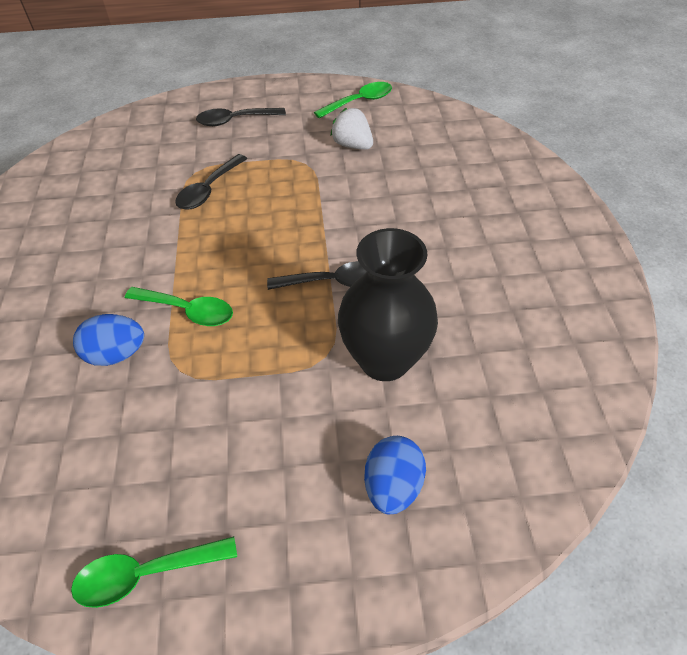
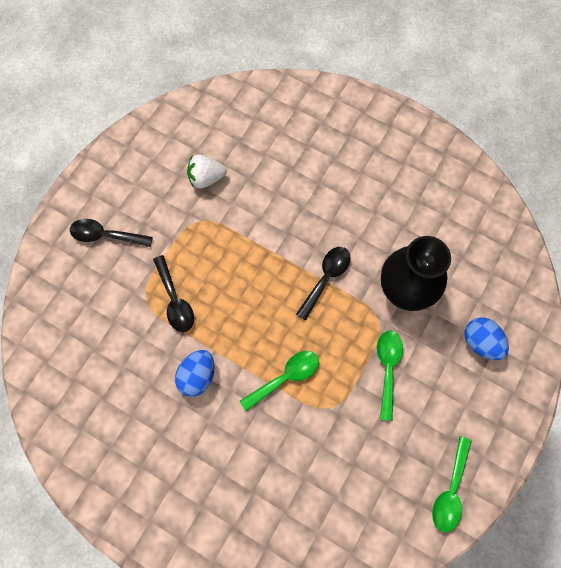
camera: 55 degrees left, 20 degrees up
blue egg [73,314,144,366] -> blue egg moved to [175,350,215,397]
black spoon [196,108,286,126] -> black spoon turned 75 degrees clockwise [70,219,153,247]
green spoon [314,82,392,119] -> green spoon moved to [377,330,403,421]

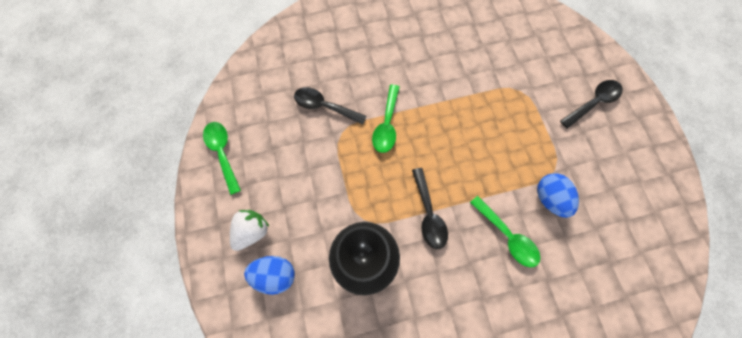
camera: 135 degrees right, 0 degrees up
black spoon [153,255,194,332] -> black spoon moved to [294,87,367,125]
blue egg [175,350,215,397] -> blue egg moved to [537,173,579,218]
white strawberry [187,154,227,189] -> white strawberry moved to [230,210,269,251]
green spoon [377,330,403,421] -> green spoon moved to [470,196,540,267]

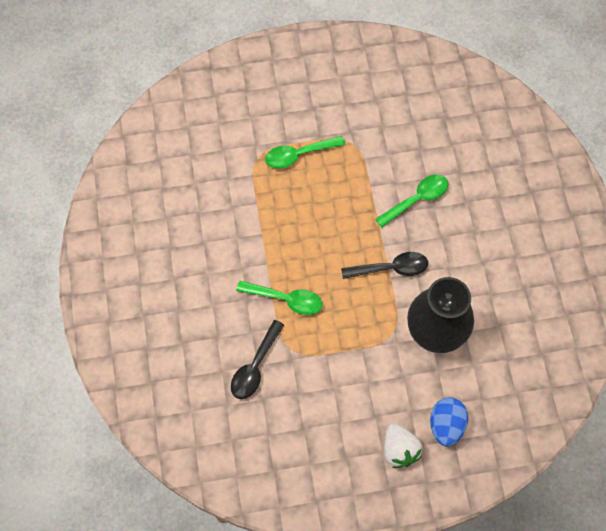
camera: 85 degrees left, 5 degrees down
green spoon [203,122,241,195] -> green spoon moved to [265,136,345,168]
white strawberry [230,210,269,251] -> white strawberry turned 150 degrees counterclockwise [384,424,422,468]
blue egg [537,173,579,218] -> none
black spoon [560,80,623,129] -> none

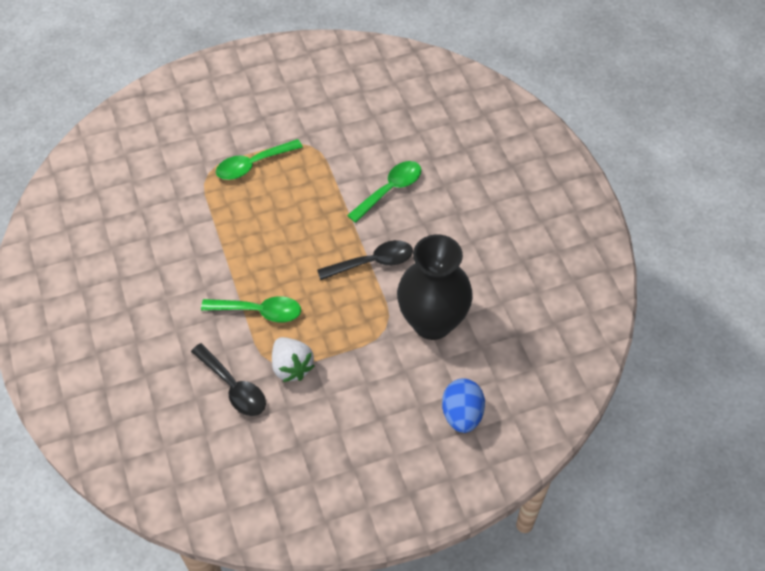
camera: 10 degrees left, 10 degrees down
black spoon [231,320,284,399] -> black spoon turned 60 degrees counterclockwise [191,343,266,416]
white strawberry [384,424,422,468] -> white strawberry moved to [272,337,315,382]

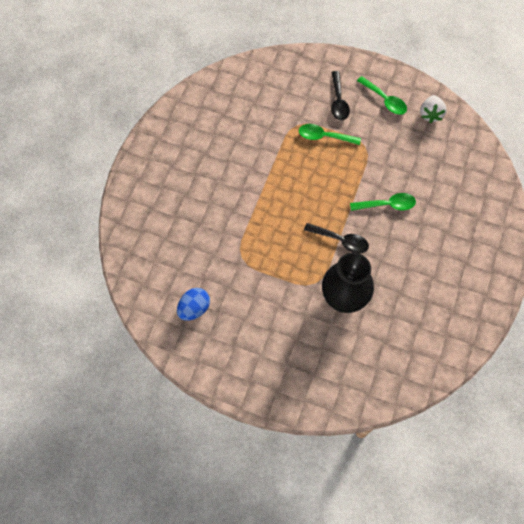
camera: 40 degrees right, 10 degrees up
black spoon [191,343,266,416] -> black spoon moved to [331,71,350,121]
green spoon [201,296,301,322] -> green spoon moved to [357,76,407,115]
white strawberry [272,337,315,382] -> white strawberry moved to [420,95,447,123]
blue egg [442,378,485,433] -> blue egg moved to [177,288,210,321]

